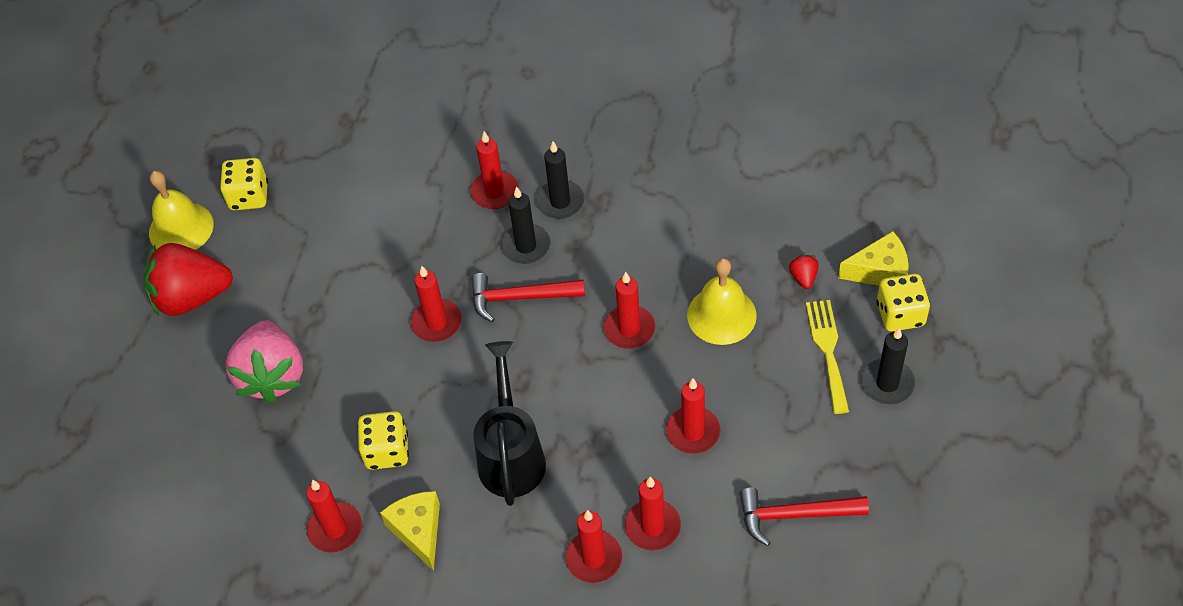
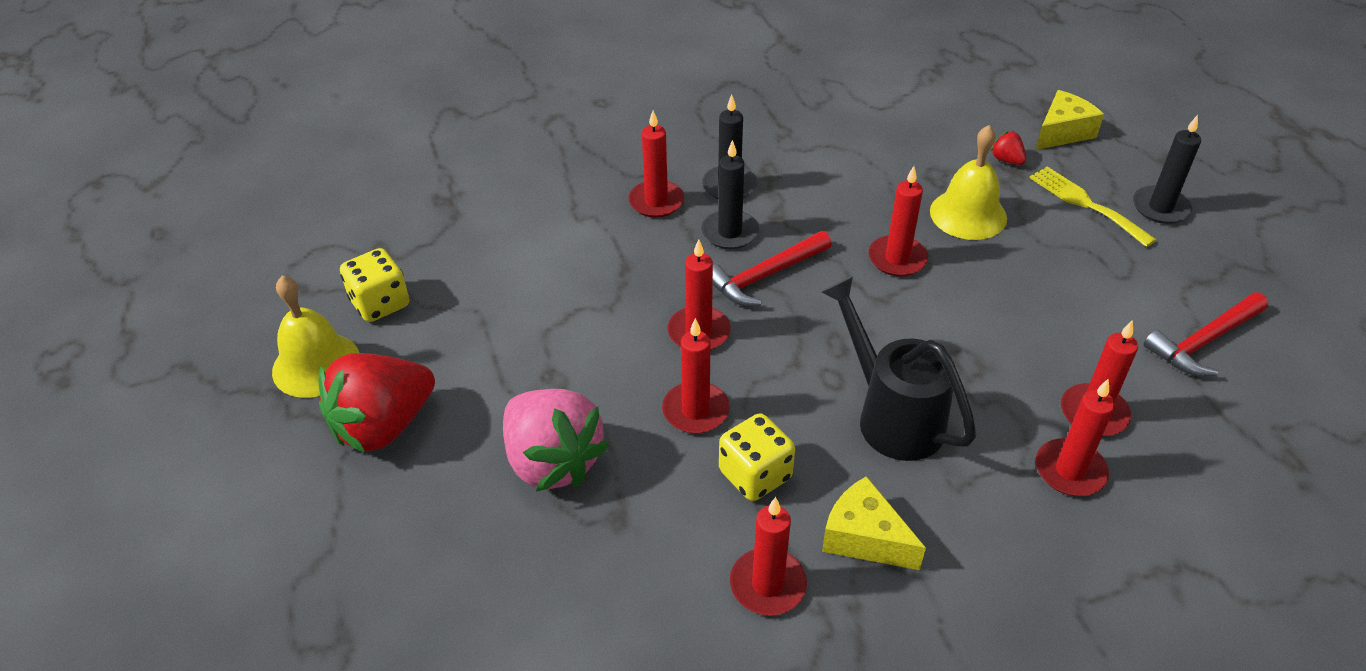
camera: 35 degrees left, 10 degrees down
red candle [666,378,720,454] -> red candle moved to [662,318,730,434]
yellow dice [877,274,930,332] -> none

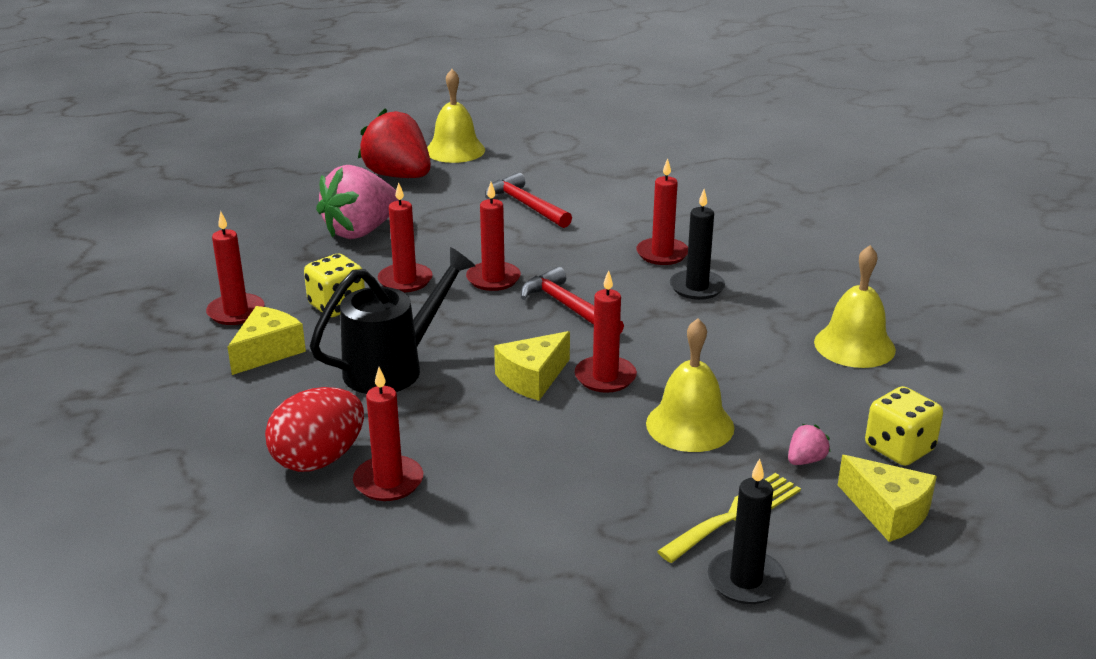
camera: 85 degrees right, 15 degrees down
yellow dice [340,248,409,322] -> yellow dice moved to [865,386,943,466]
black candle [701,140,759,249] -> none
red strawberry [990,131,1026,165] -> pink strawberry [788,424,831,465]
red candle [1036,379,1115,496] -> red egg [265,387,364,472]
red hammer [1144,292,1268,376] -> red hammer moved to [485,172,572,228]
none -> yellow cheese [494,331,570,401]
none -> yellow bell [814,245,896,368]

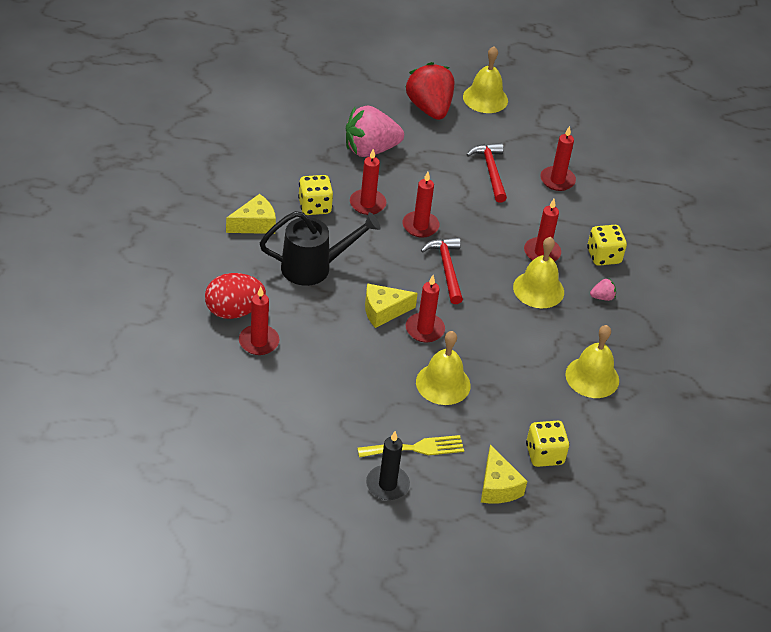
camera: 25 degrees right, 15 degrees up
red candle [206,211,264,325] -> red candle moved to [540,126,576,191]
black candle [670,189,725,300] -> yellow bell [513,237,564,308]
pink strawberry [788,424,831,465] -> pink strawberry moved to [590,279,616,301]
none -> yellow dice [587,225,627,266]

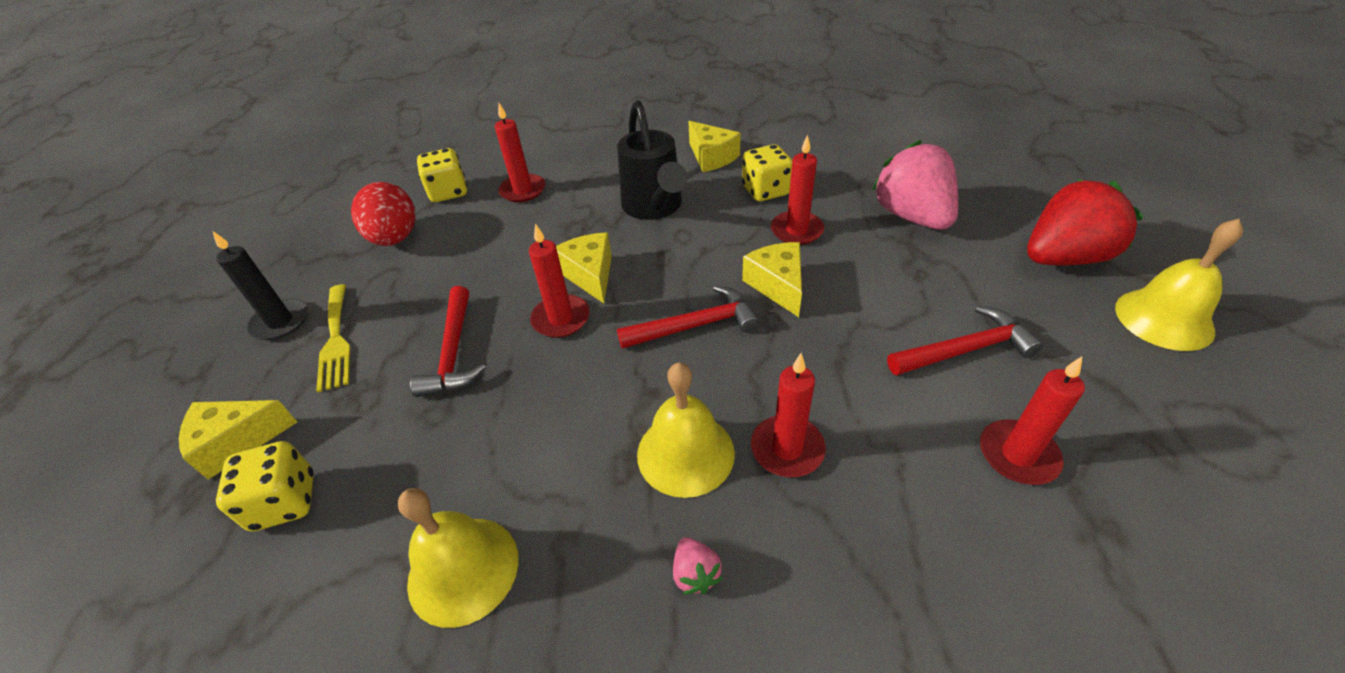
camera: 90 degrees right, 0 degrees up
red egg [205,273,266,319] -> red egg moved to [351,182,415,246]
red candle [402,172,440,238] -> yellow cheese [742,242,802,317]
yellow bell [416,331,471,405] -> red hammer [410,286,486,397]
yellow dice [587,225,627,266] -> yellow dice moved to [417,148,467,202]

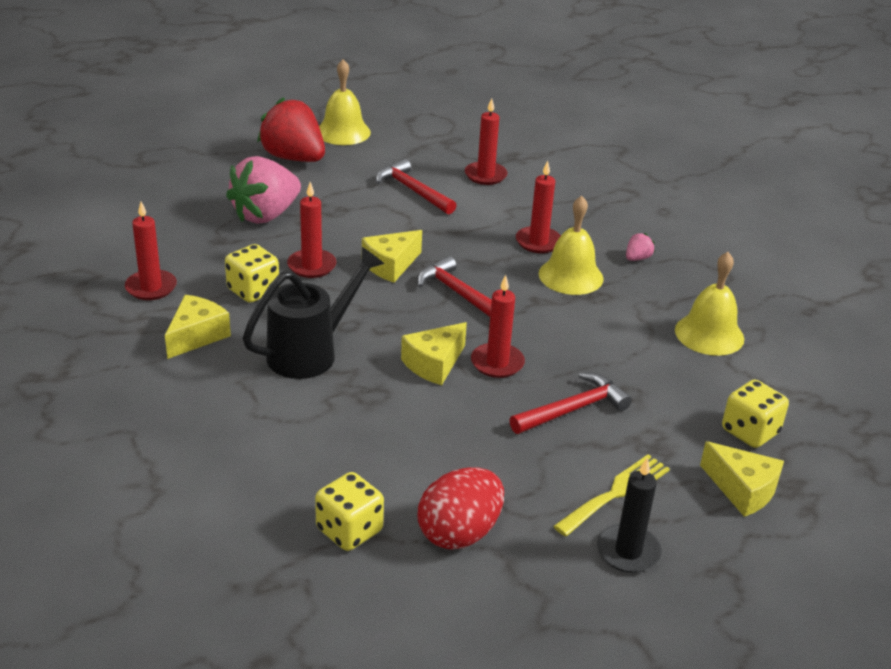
camera: 120 degrees left, 10 degrees down
red candle [495,103,545,202] -> red candle moved to [125,202,177,300]

